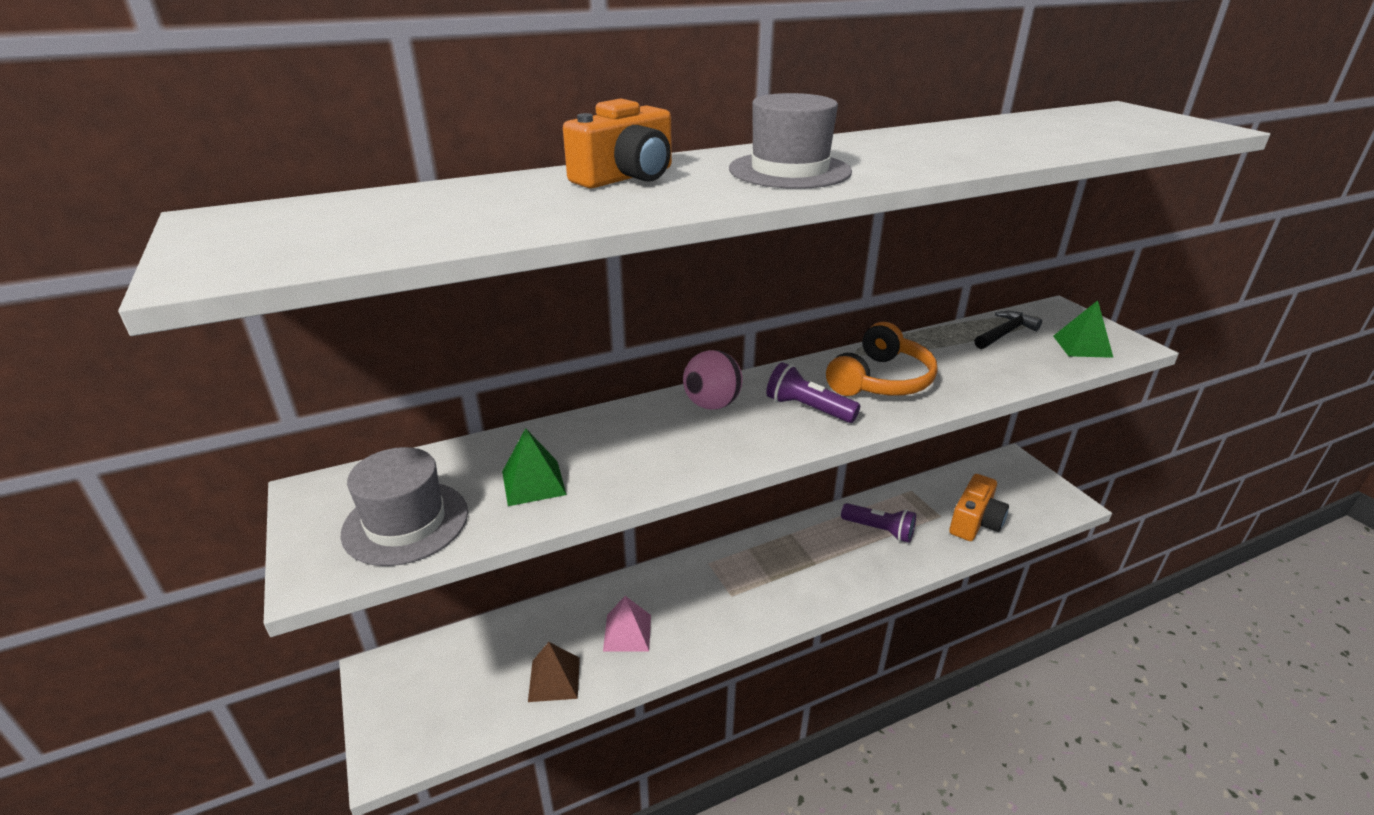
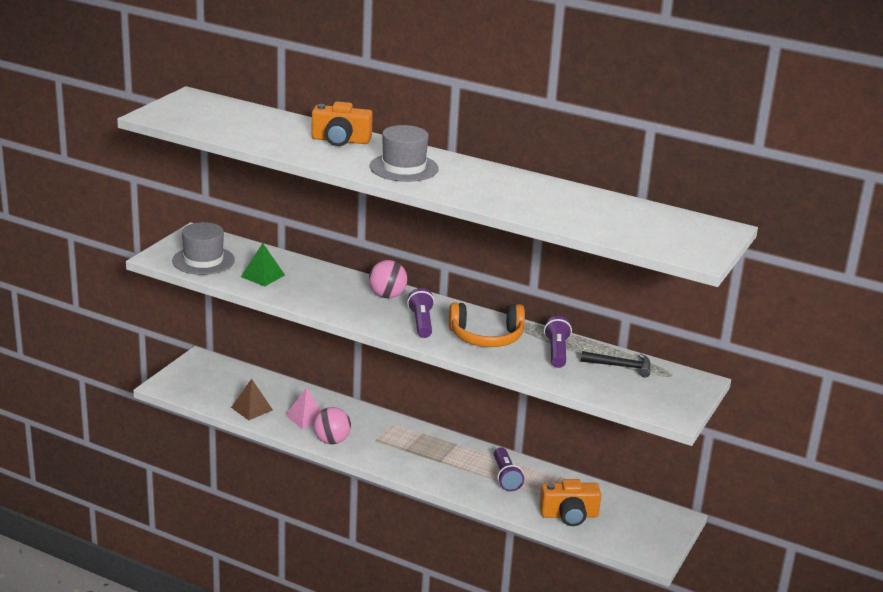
camera: 50 degrees right, 5 degrees down
green pyramid [1053,300,1113,358] -> none
none -> pink ball [314,407,351,445]
none -> purple flashlight [544,316,572,368]

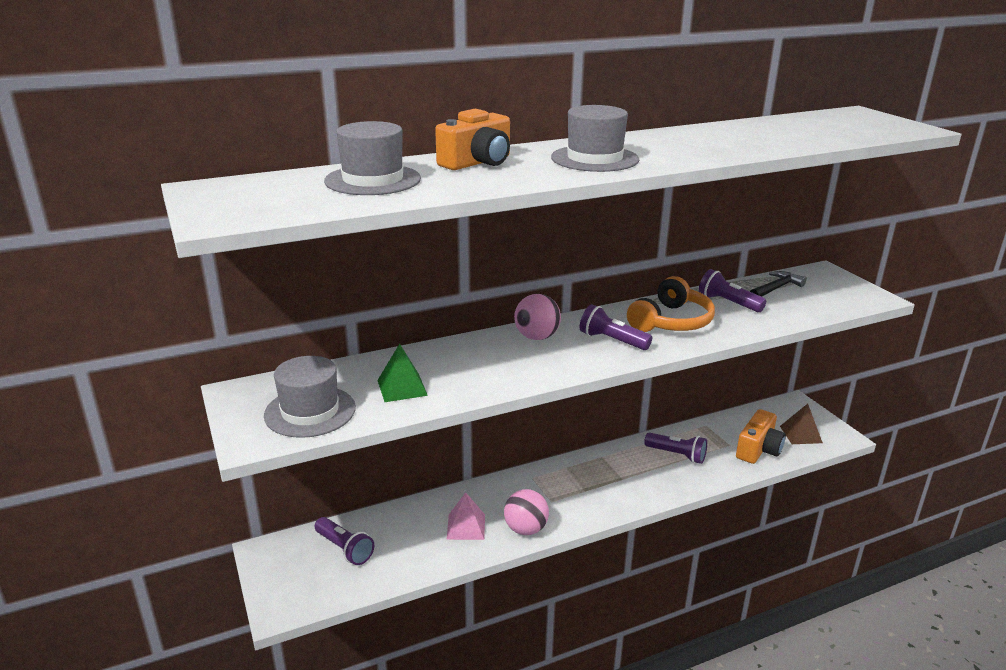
camera: 50 degrees left, 0 degrees up
brown pyramid [231,379,273,420] -> brown pyramid moved to [780,404,823,444]
none -> purple flashlight [315,517,374,565]
none -> grey hat [324,121,421,195]

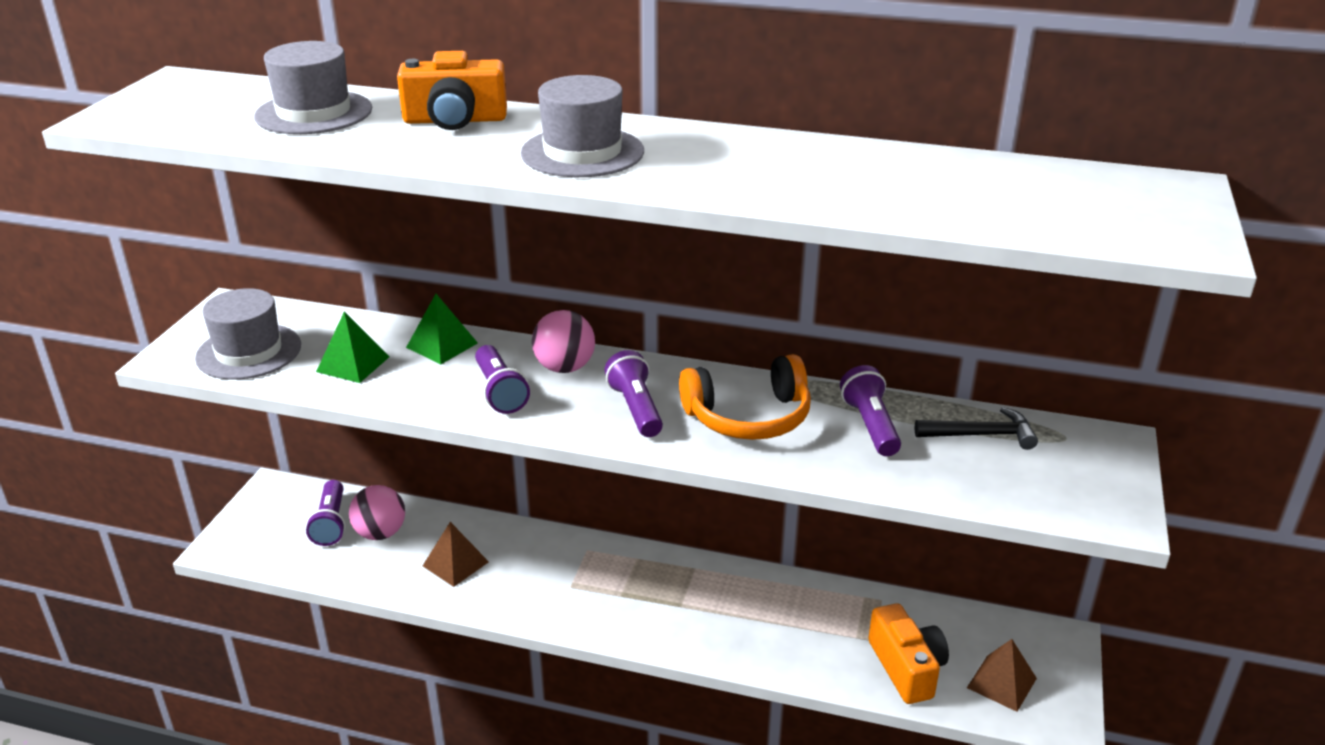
camera: 40 degrees right, 5 degrees up
pink pyramid [447,492,485,540] -> brown pyramid [423,522,489,587]
pink ball [504,489,549,535] -> pink ball moved to [349,485,405,540]
purple flashlight [644,433,707,464] -> purple flashlight moved to [475,345,530,414]
orange camera [736,409,786,464] -> orange camera turned 90 degrees counterclockwise [868,603,949,704]
none -> green pyramid [406,294,478,364]

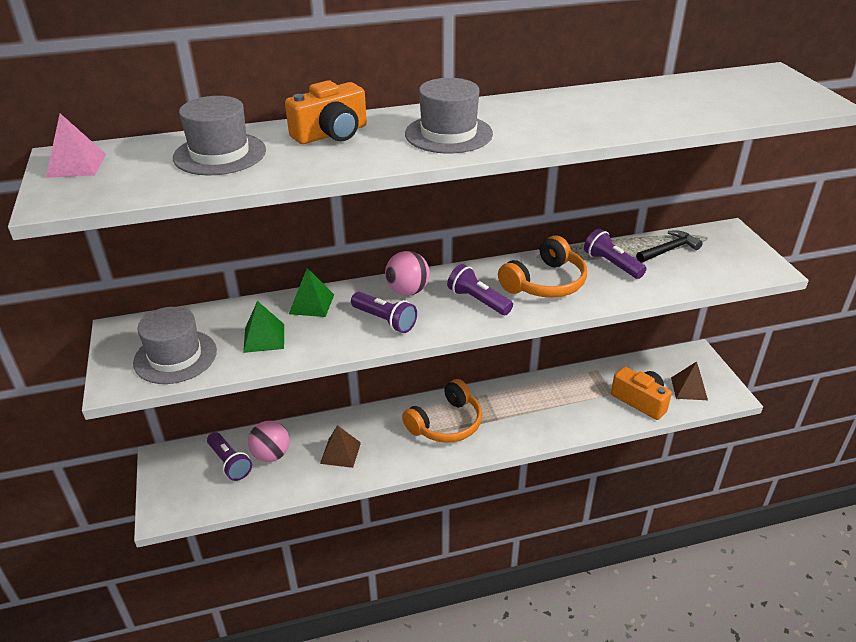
camera: 30 degrees left, 5 degrees up
none -> pink pyramid [46,114,106,178]
none -> orange headphones [402,379,482,443]

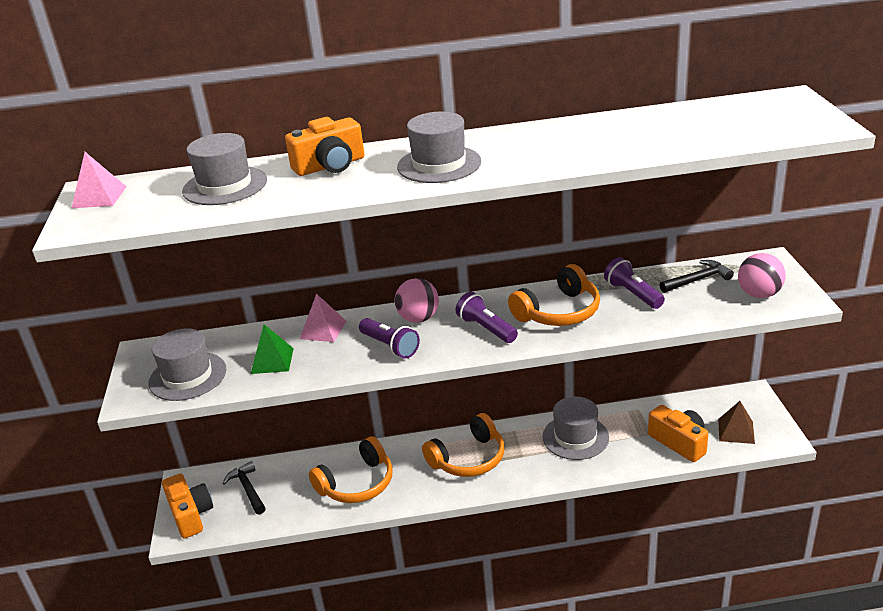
camera: 10 degrees right, 5 degrees down
purple flashlight [207,432,252,481] -> black hammer [223,461,266,515]
pink ball [248,421,290,462] -> pink ball moved to [738,253,786,298]
green pyramid [289,268,334,317] -> pink pyramid [300,294,347,342]
brown pyramid [320,425,361,468] -> orange headphones [309,436,393,503]
none -> orange camera [162,473,213,539]
none -> grey hat [543,396,609,460]

